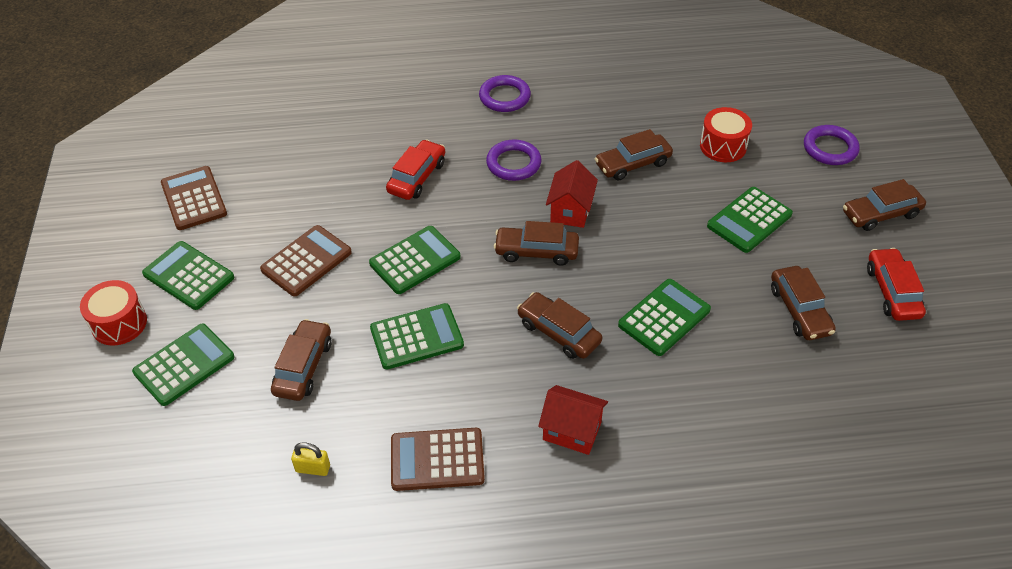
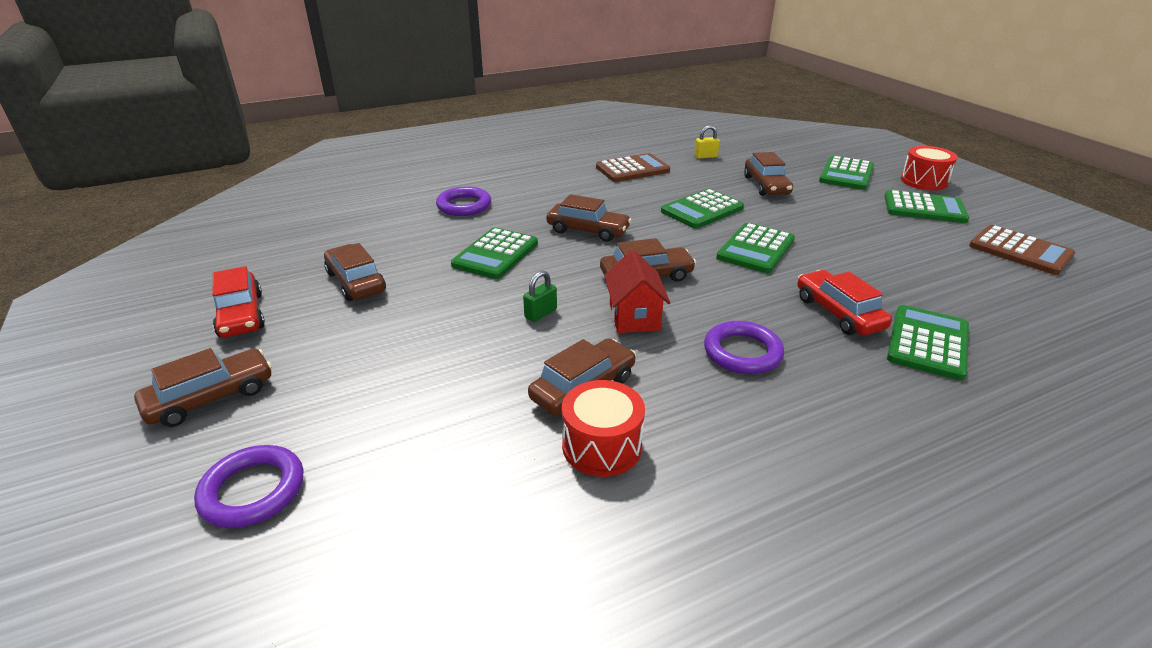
camera: 160 degrees right, 15 degrees down
brown calculator [260,225,352,296] -> none
red car [386,139,445,200] -> red car turned 150 degrees clockwise [797,270,892,335]
purple ring [479,75,531,112] -> purple ring moved to [436,187,491,216]
red house [538,385,608,455] -> none
red drum [700,107,752,162] -> red drum moved to [562,380,645,477]
green calculator [707,187,793,253] -> green calculator moved to [887,305,969,381]
none -> green padlock [523,270,557,322]

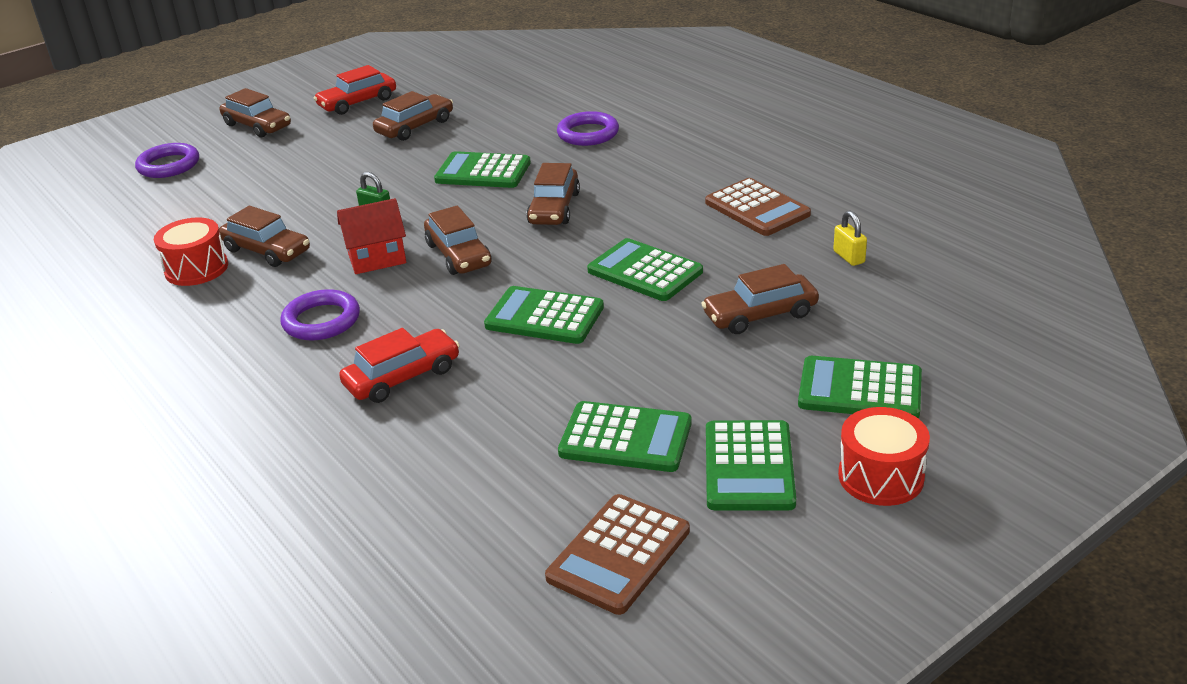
camera: 80 degrees right, 0 degrees up
green calculator [887,305,969,381] -> green calculator moved to [558,401,692,472]

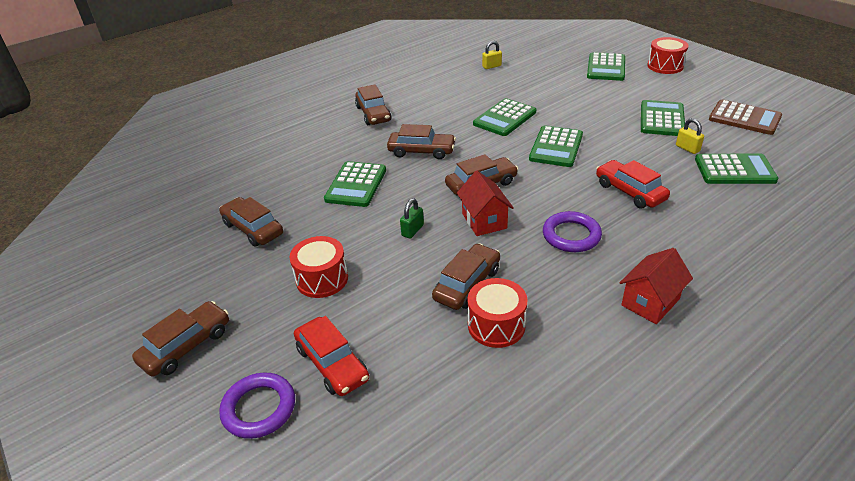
camera: 90 degrees left, 5 degrees up
red car [314,65,396,115] -> red car moved to [294,316,369,396]
purple ring [557,111,619,146] -> none
brown car [701,264,819,334] -> brown car moved to [355,85,391,125]
brown calculator [705,178,811,236] -> none
green calculator [706,420,796,511] -> green calculator moved to [695,154,779,184]
none -> red drum [290,236,348,298]
none -> red house [619,248,693,324]
none -> yellow padlock [676,118,704,154]

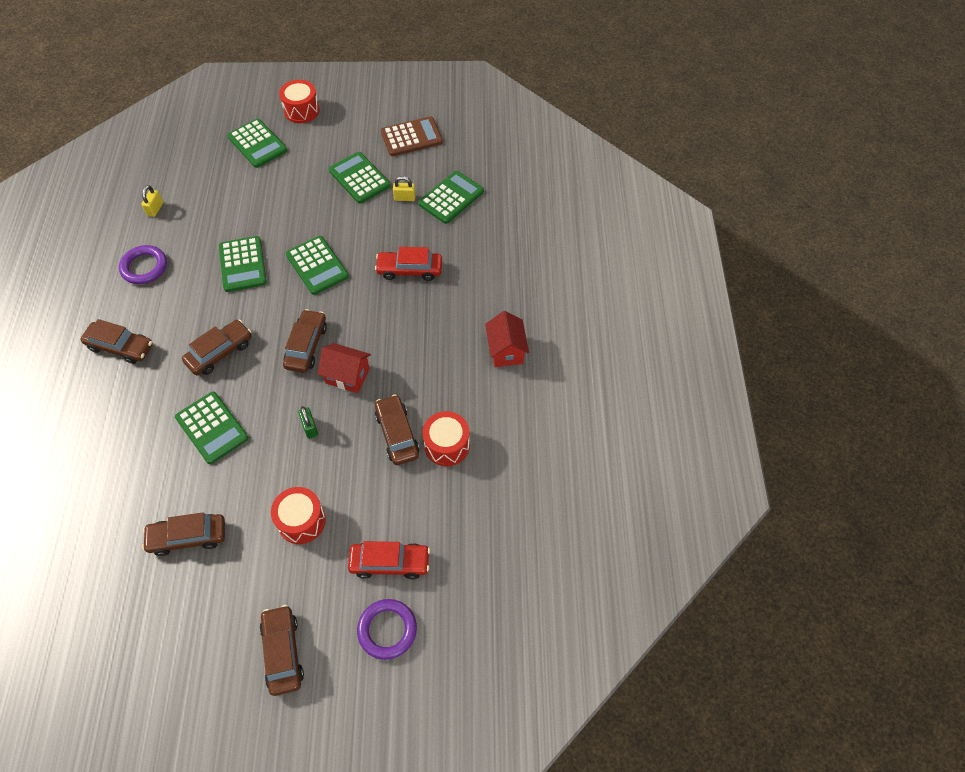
camera: 55 degrees left, 20 degrees up
purple ring [543,211,602,252] -> purple ring moved to [119,245,167,284]

